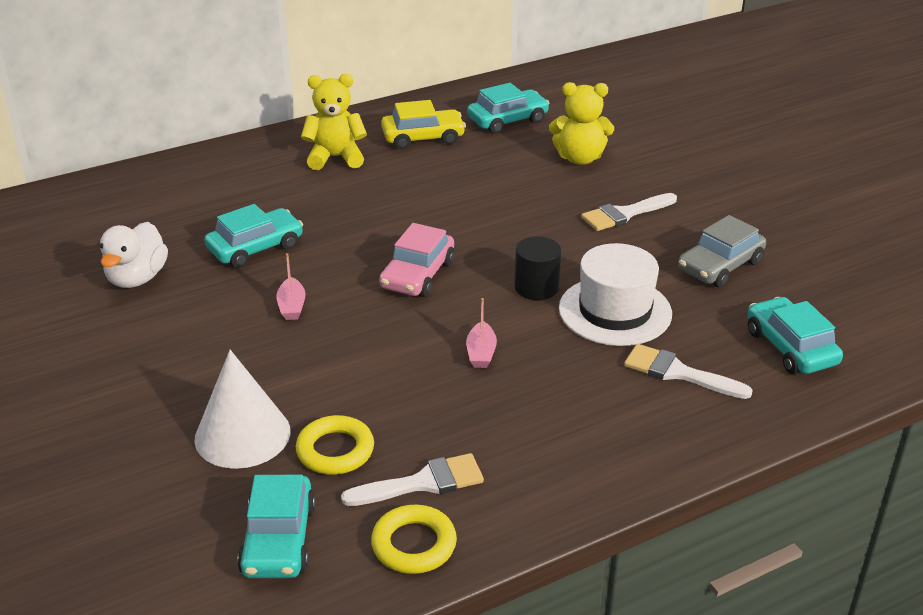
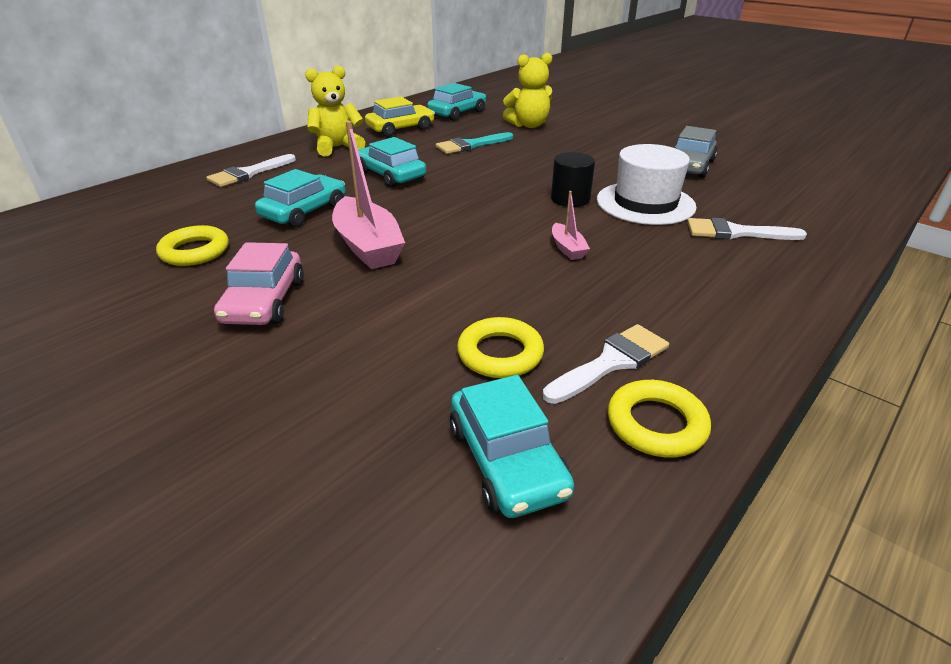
camera: 20 degrees left, 0 degrees up
white duck [100,222,168,288] -> yellow ring [156,225,229,266]
white cone [194,350,290,469] -> none
pink boat [276,253,306,320] -> pink boat [332,121,405,269], size x2.06
pink car [379,223,455,297] -> pink car moved to [214,242,304,325]
white brush [581,193,677,231] -> white brush moved to [206,154,296,187]
turquoise car [747,297,843,374] -> turquoise car moved to [358,137,426,187]
none -> turquoise brush [436,132,513,154]

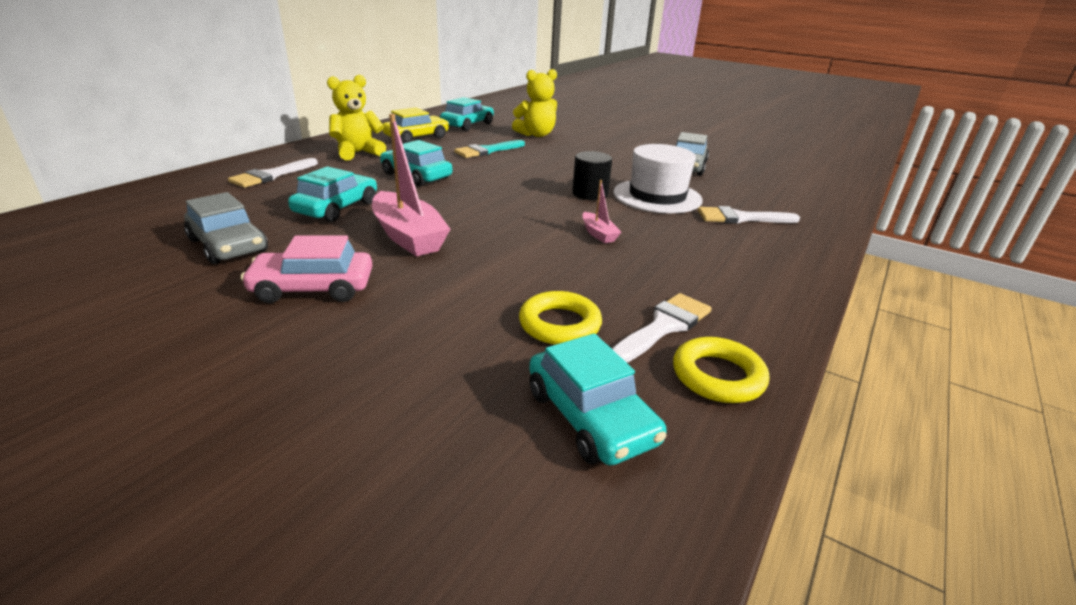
camera: 10 degrees left, 5 degrees down
yellow ring [156,225,229,266] -> grey car [184,192,268,264]
pink car [214,242,304,325] -> pink car turned 90 degrees clockwise [241,235,372,303]

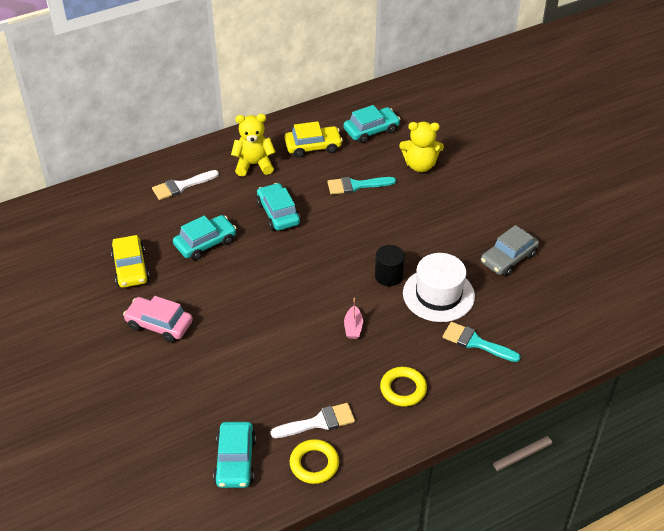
camera: 30 degrees right, 15 degrees up
grey car [184,192,268,264] -> yellow car [111,235,150,288]
pink boat [372,114,450,257] -> none
yellow ring [519,291,602,345] -> yellow ring moved to [380,367,427,407]
white brush [698,206,800,224] -> turquoise brush [443,322,521,362]

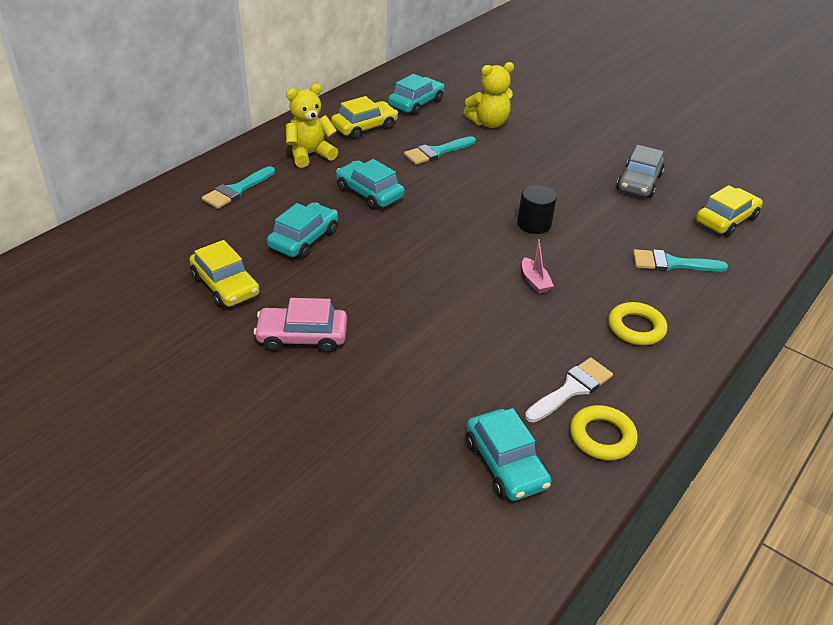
camera: 25 degrees left, 5 degrees down
white brush [152,170,219,200] -> turquoise brush [202,166,275,209]
white hat [403,253,475,322] -> none
none -> yellow car [696,185,763,237]

